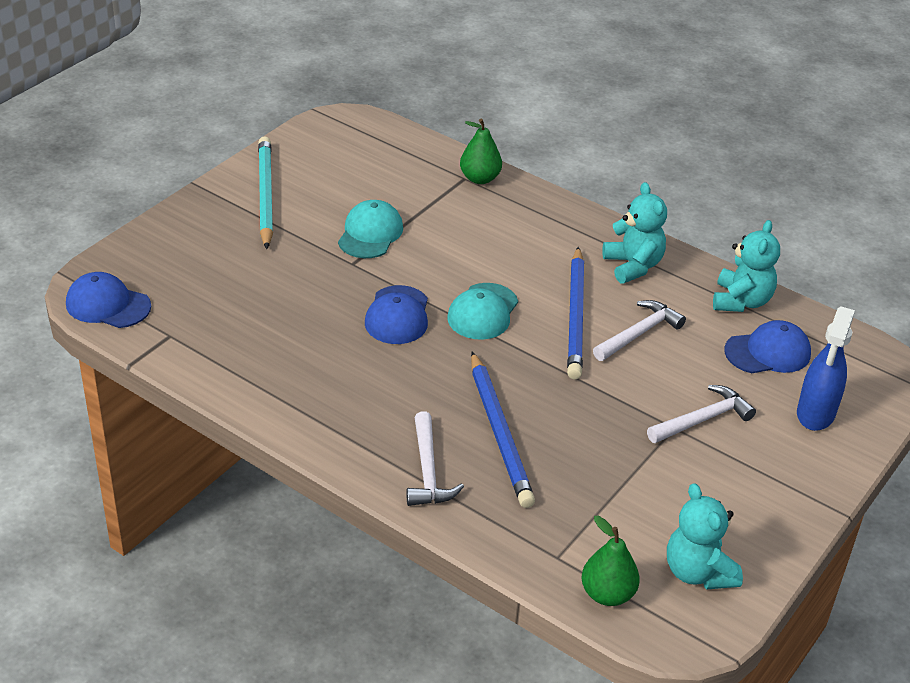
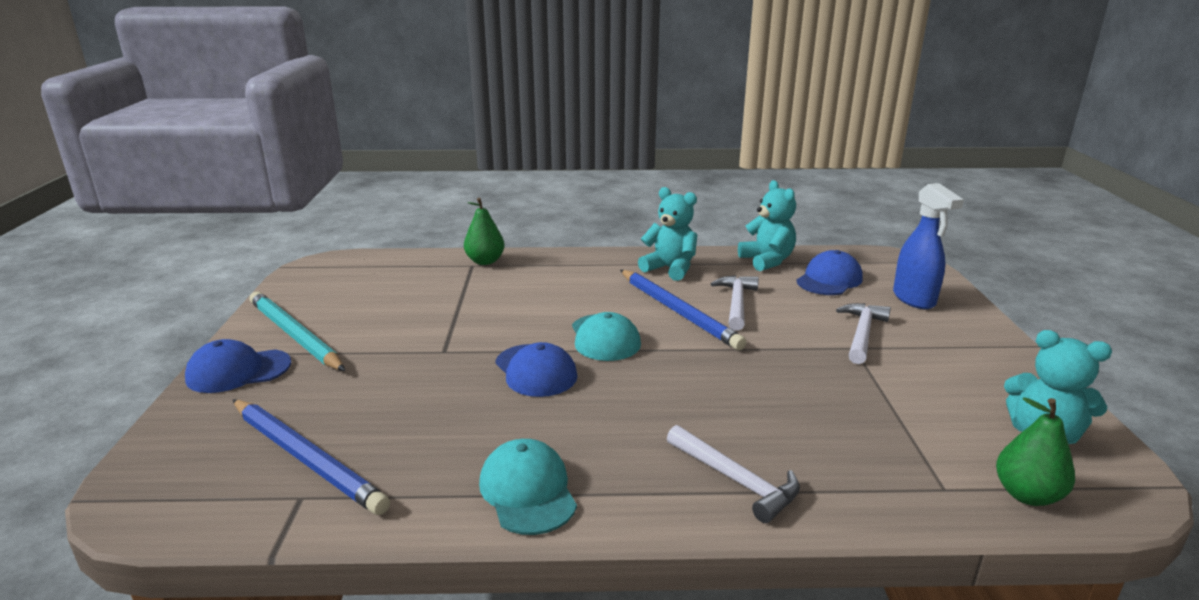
camera: 35 degrees left, 15 degrees down
blue cap [66,272,151,328] -> blue cap moved to [185,339,291,393]
turquoise cap [338,200,403,258] -> turquoise cap moved to [479,439,577,535]
blue pencil [471,351,535,508] -> blue pencil moved to [233,399,390,515]

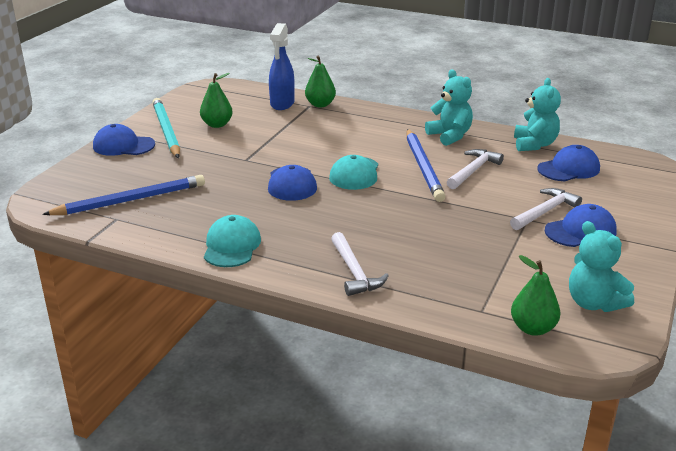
camera: 25 degrees right, 5 degrees up
blue pencil [233,399,390,515] -> blue pencil turned 90 degrees counterclockwise [42,175,205,215]
blue spray bottle [893,183,964,309] -> blue spray bottle moved to [269,23,295,110]
none -> green pear [200,73,233,128]
none -> blue cap [545,204,617,247]

